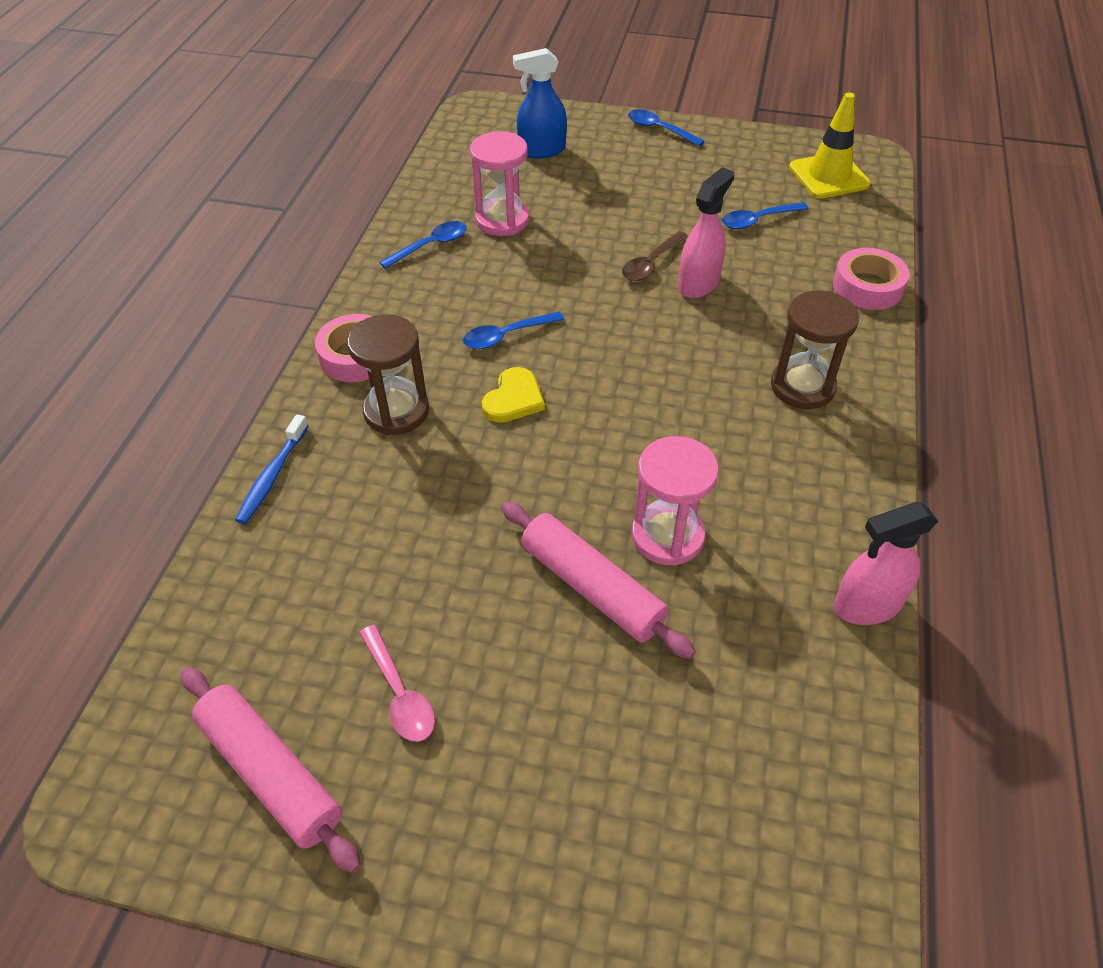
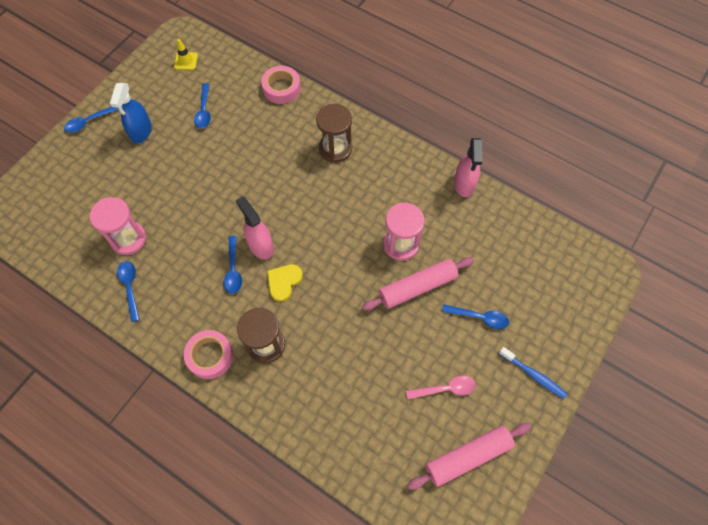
camera: 70 degrees left, 15 degrees up
blue toothbrush [235,414,308,524] -> blue toothbrush moved to [499,347,567,399]
yellow heart [482,367,545,423] -> yellow heart turned 105 degrees counterclockwise [267,264,303,302]
blue spray bottle [513,48,567,158] -> blue spray bottle moved to [110,83,152,144]
brown spoon [622,231,688,281] -> none
pink spray bottle [678,167,734,298] -> pink spray bottle moved to [236,196,274,259]
yellow traffic cone [789,92,871,199] -> yellow traffic cone [174,39,198,70], size x0.56
none -> blue spoon [442,304,509,329]

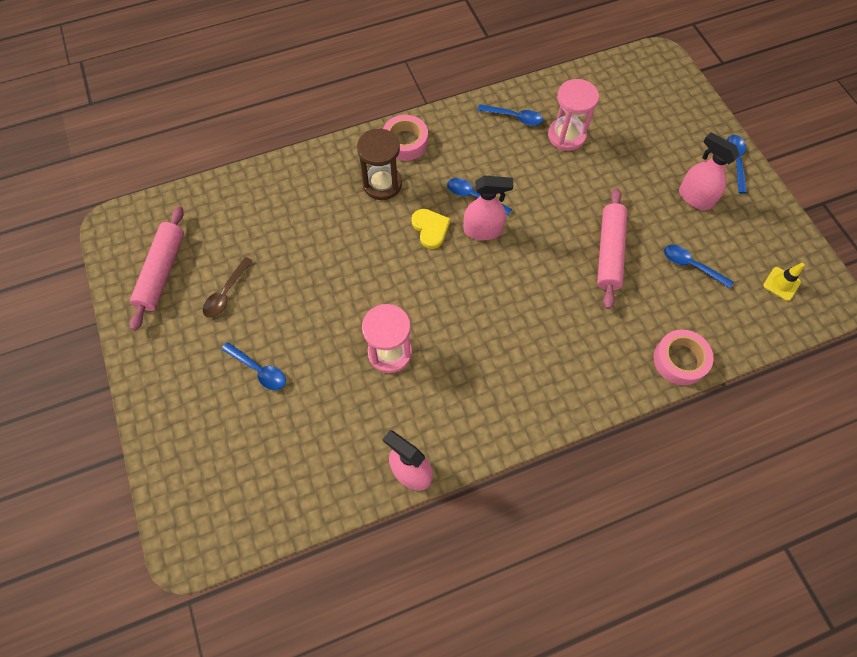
camera: 125 degrees right, 0 degrees up
blue spray bottle [110,83,152,144] -> pink spray bottle [679,132,740,210]
brown hourglass [316,104,352,163] -> none
pink rolling pin [362,257,474,311] -> pink rolling pin moved to [597,188,627,309]
pink spoon [406,375,476,399] -> brown spoon [203,257,253,318]
blue spoon [442,304,509,329] -> blue spoon turned 105 degrees counterclockwise [221,342,286,390]
blue toothbrush [499,347,567,399] -> none

